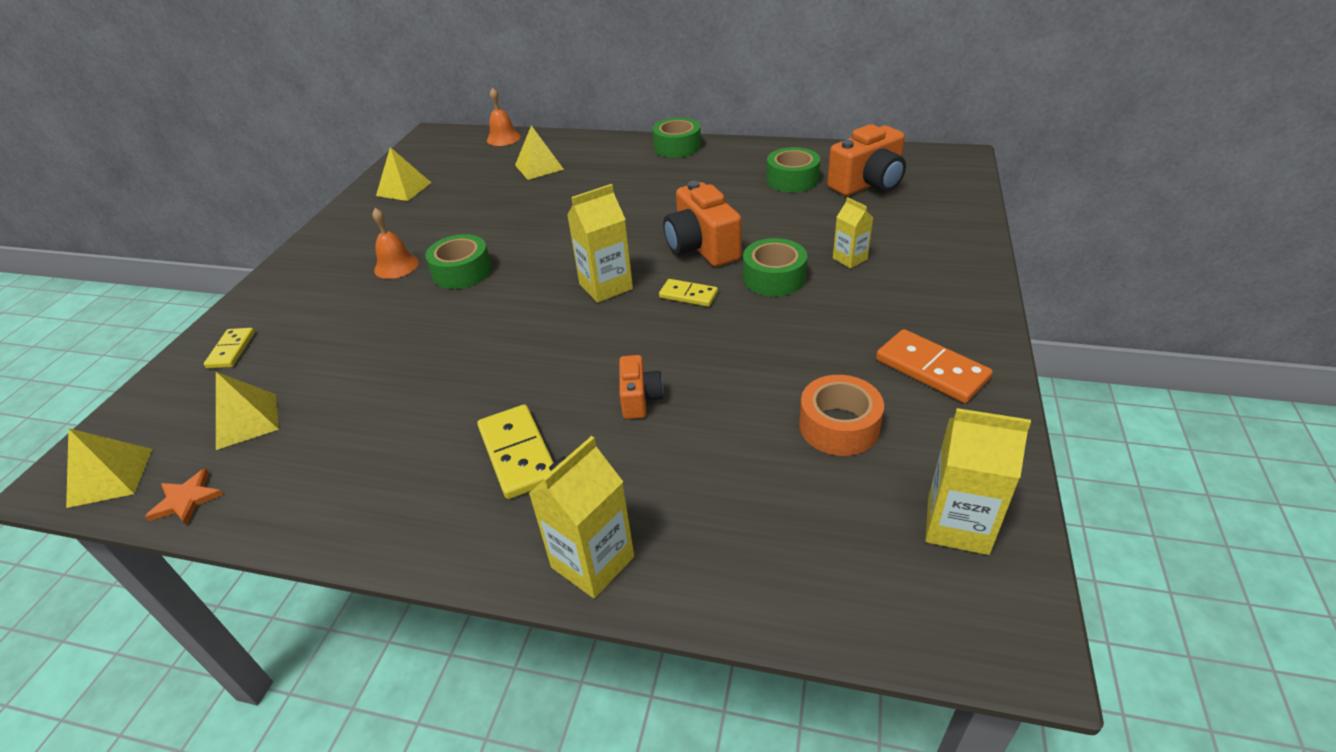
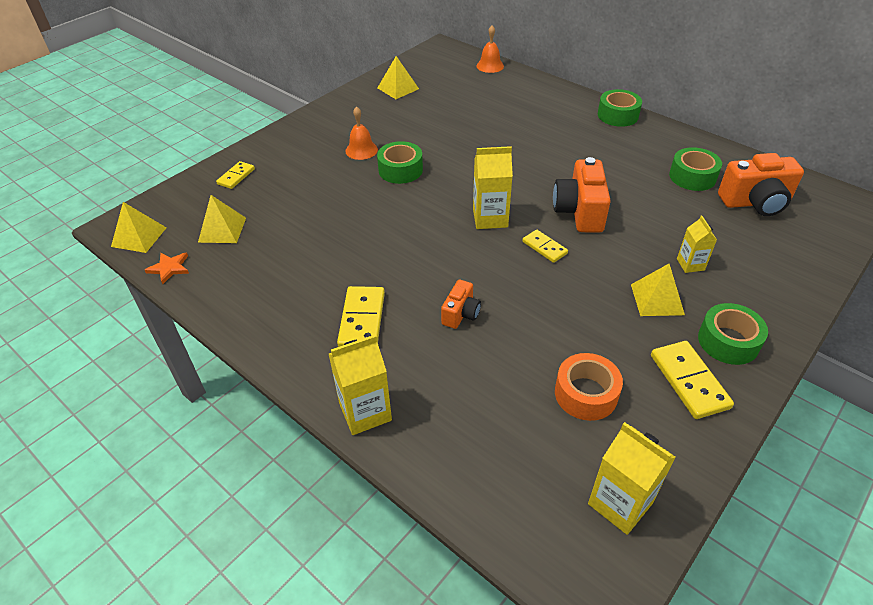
camera: 25 degrees right, 5 degrees up
yellow pyramid [515,126,564,180] -> yellow pyramid moved to [631,264,685,316]
green tape [743,238,807,296] -> green tape moved to [698,303,768,365]
orange domino [876,329,993,403] -> yellow domino [651,341,734,419]

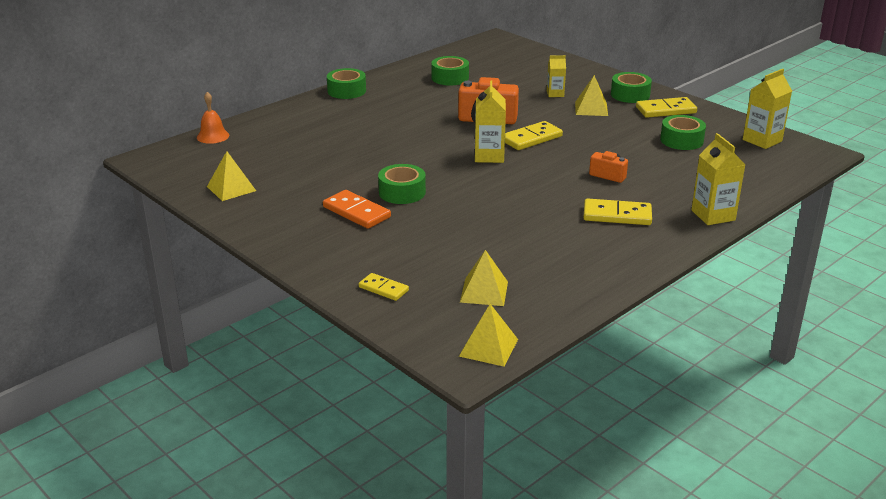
camera: 85 degrees left, 15 degrees down
orange star [145,253,189,284] -> none
orange bell [345,107,378,160] -> orange domino [323,190,391,229]
yellow domino [522,230,568,263] -> yellow domino [505,121,563,150], size x1.61
orange tape [555,353,623,421] -> green tape [660,115,706,150]
orange camera [718,153,804,216] -> none

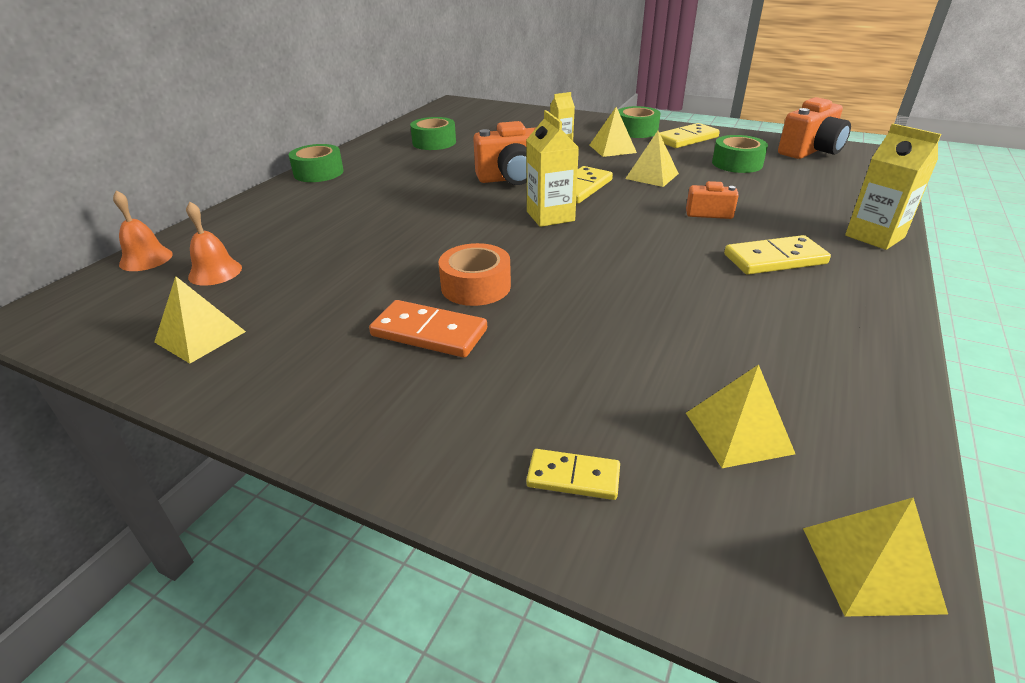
camera: 20 degrees left, 5 degrees up
green tape [378,164,426,204] -> orange tape [439,243,511,306]
yellow carton [743,69,792,149] -> orange camera [778,97,851,159]
none -> orange bell [186,202,242,286]
none -> yellow pyramid [625,131,679,187]

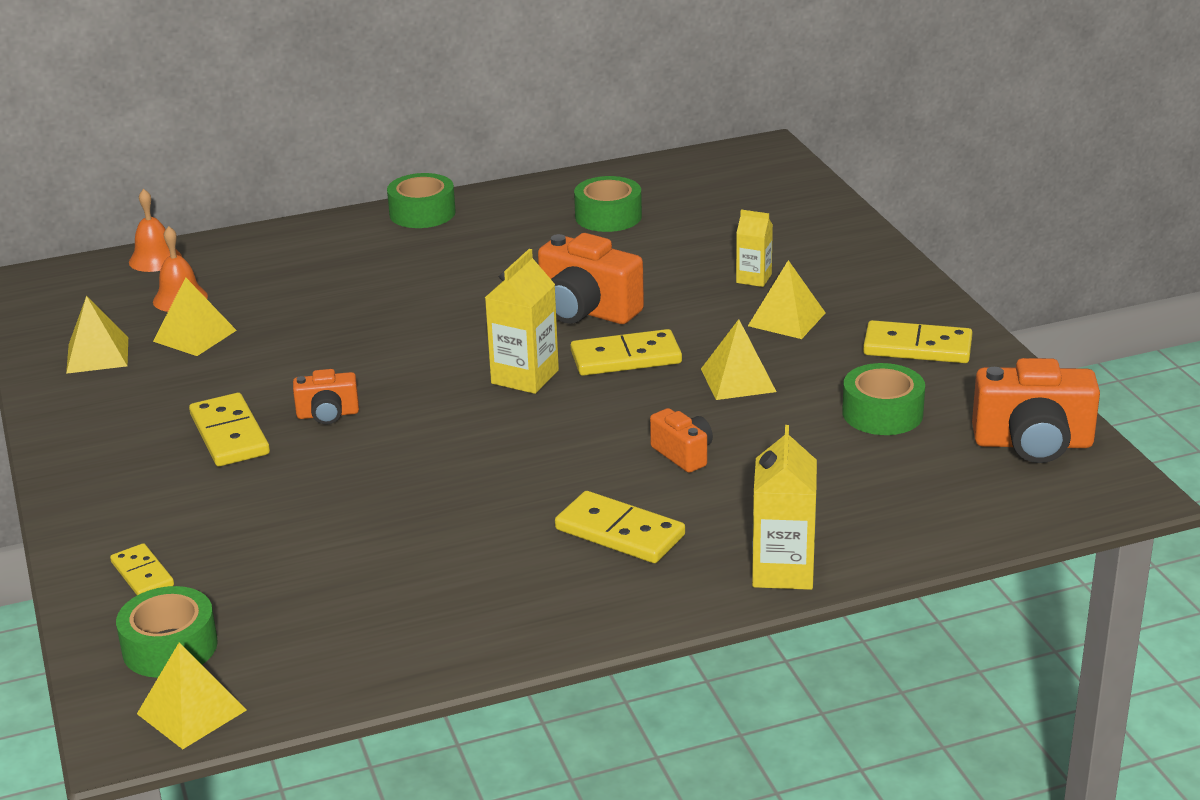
camera: 45 degrees right, 5 degrees down
orange domino [369,300,487,358] -> yellow domino [189,393,270,466]
orange tape [439,243,511,306] -> orange camera [293,369,359,424]
green tape [618,106,661,138] -> green tape moved to [116,586,218,678]
yellow pyramid [686,364,795,468] -> yellow pyramid moved to [153,277,237,356]

